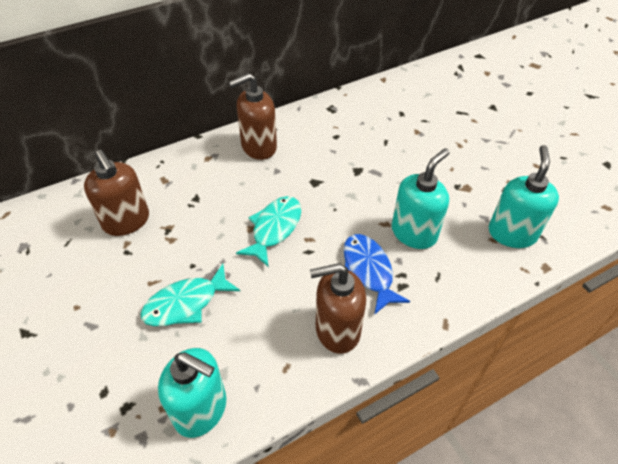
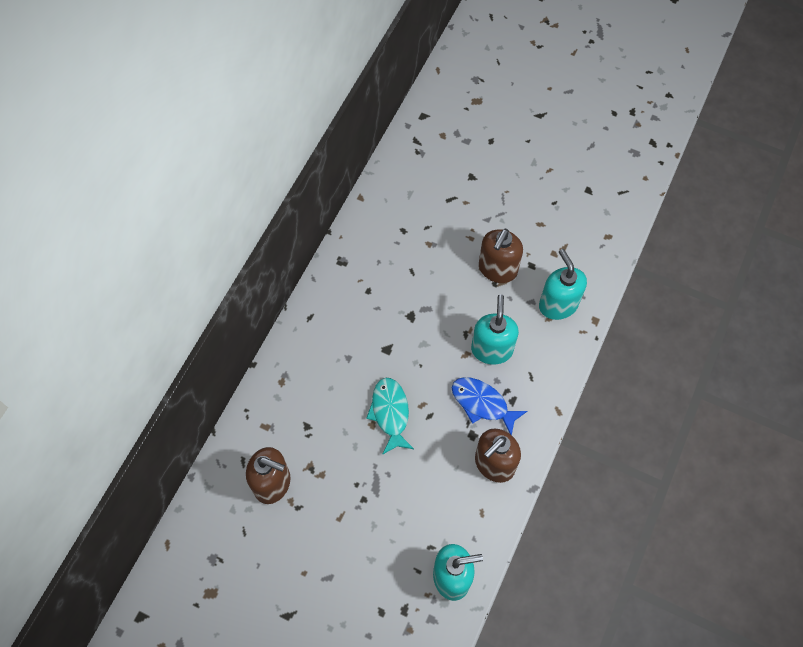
camera: 35 degrees left, 15 degrees up
turquoise fish [141,264,240,326] -> none
brown soap dispenser [229,73,277,160] -> brown soap dispenser moved to [479,229,523,283]

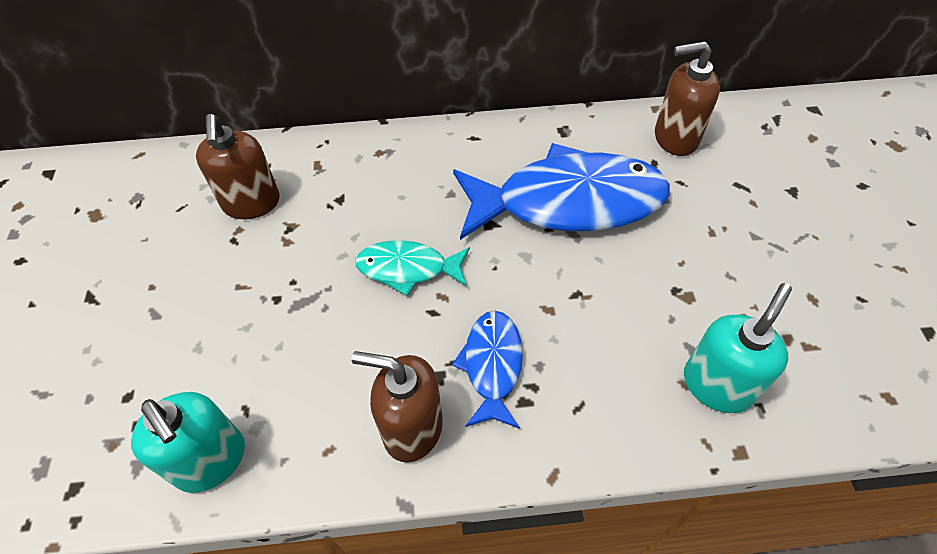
camera: 60 degrees right, 10 degrees down
turquoise fish [366,378,414,455] -> turquoise fish turned 135 degrees counterclockwise [355,240,470,296]
turquoise soap dispenser [471,294,519,364] -> none
brown soap dispenser [479,229,523,283] -> brown soap dispenser moved to [655,41,720,156]
none -> blue fish [453,143,670,240]

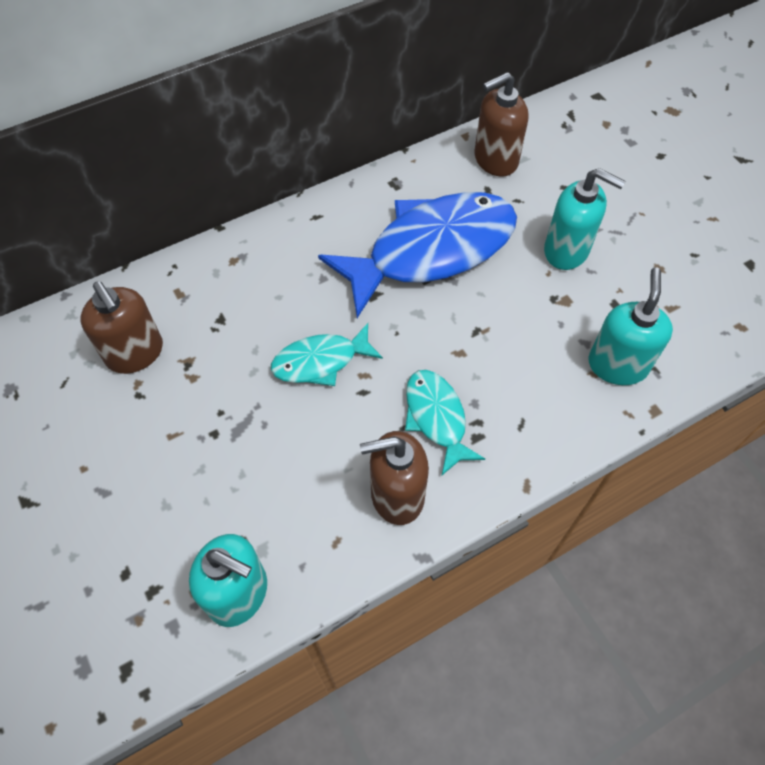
camera: 25 degrees left, 5 degrees up
blue fish [452,311,523,429] -> turquoise fish [405,370,485,475]
none -> turquoise soap dispenser [544,168,625,270]

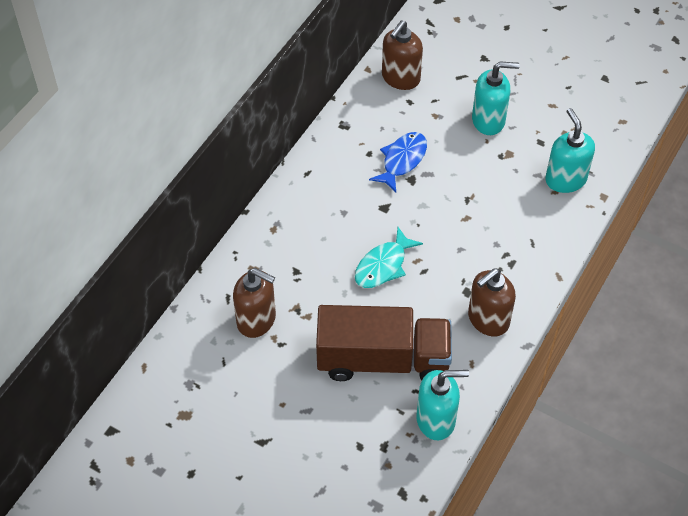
camera: 30 degrees left, 5 degrees down
blue fish [318,192,517,318] -> blue fish [369,132,427,193], size x0.50
turquoise fish [405,370,485,475] -> none
none -> brown truck [316,305,452,381]

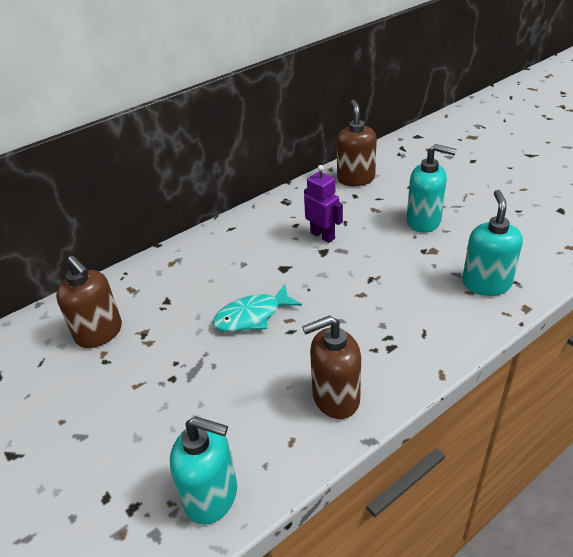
camera: 25 degrees right, 15 degrees down
brown truck [316,305,452,381] -> none
blue fish [369,132,427,193] -> purple robot [304,165,343,243]
brown soap dispenser [382,20,423,90] -> brown soap dispenser turned 120 degrees clockwise [337,100,377,186]

